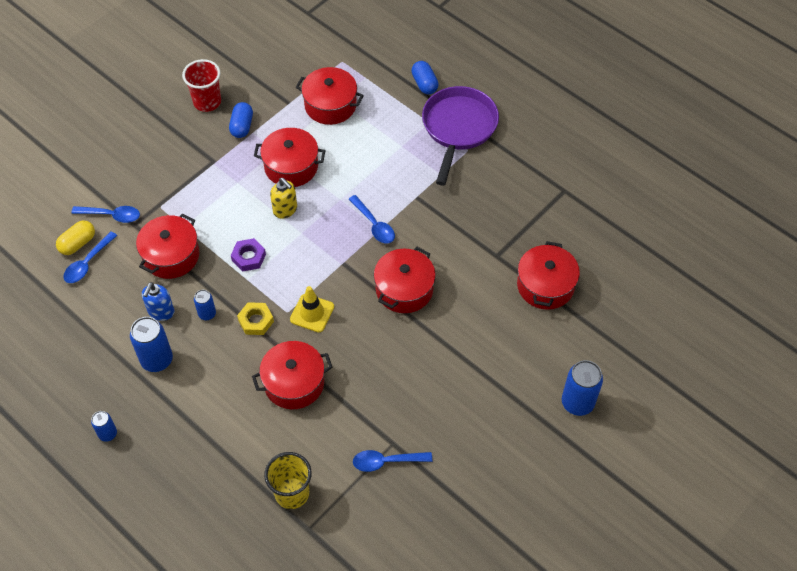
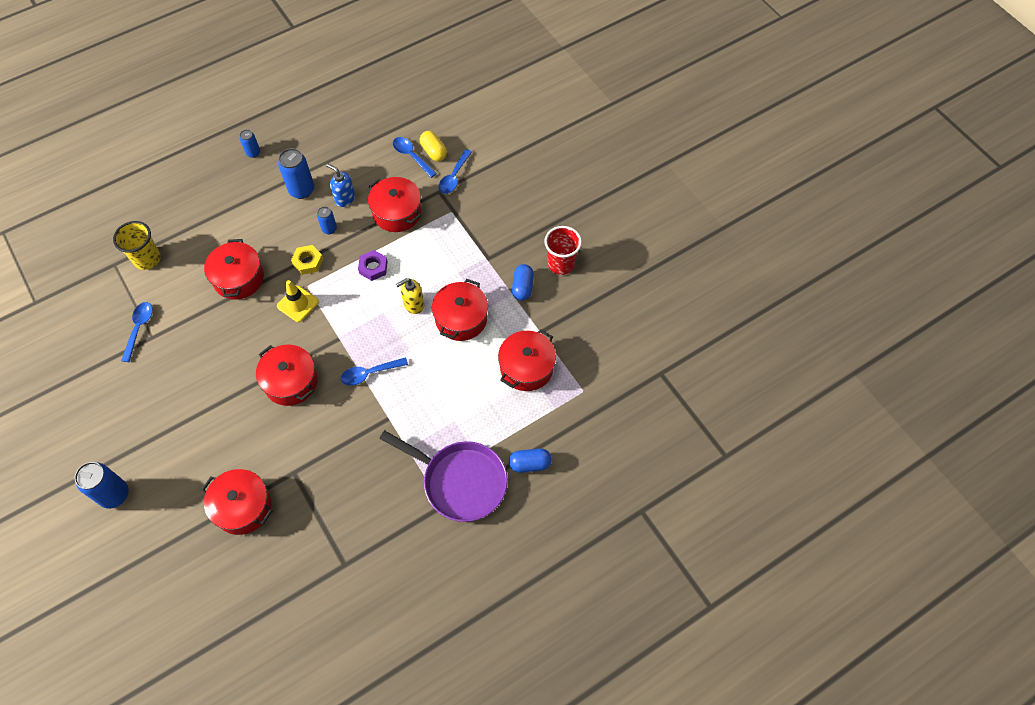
camera: 105 degrees right, 5 degrees up
blue capsule [229,102,253,138] -> blue capsule turned 75 degrees clockwise [512,264,534,301]

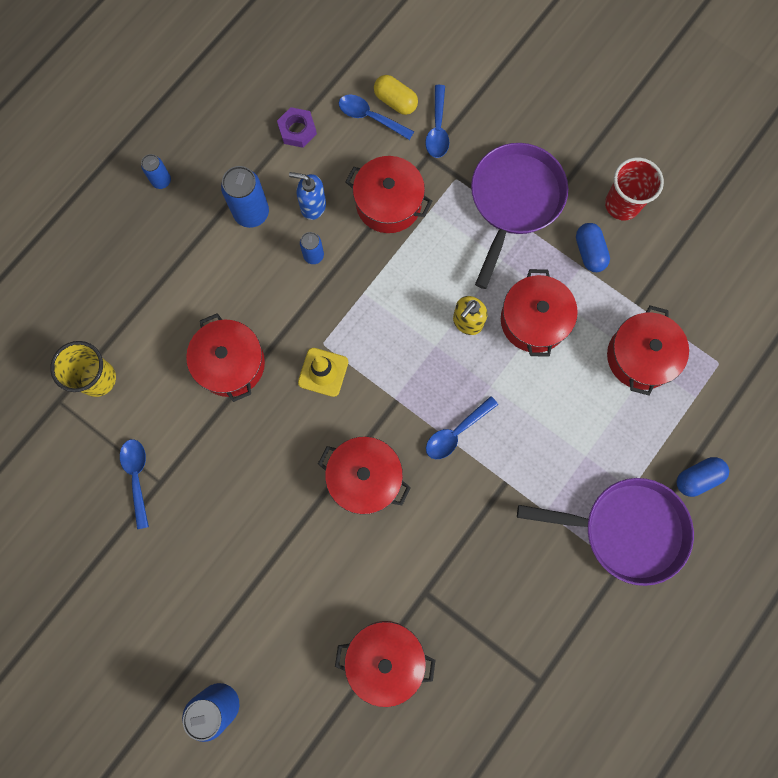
camera: 20 degrees left, 15 degrees up
yellow nut [291,245,323,275] -> none
purple nut [358,250,388,281] -> purple nut moved to [277,107,317,148]
none -> purple pan [471,143,568,289]

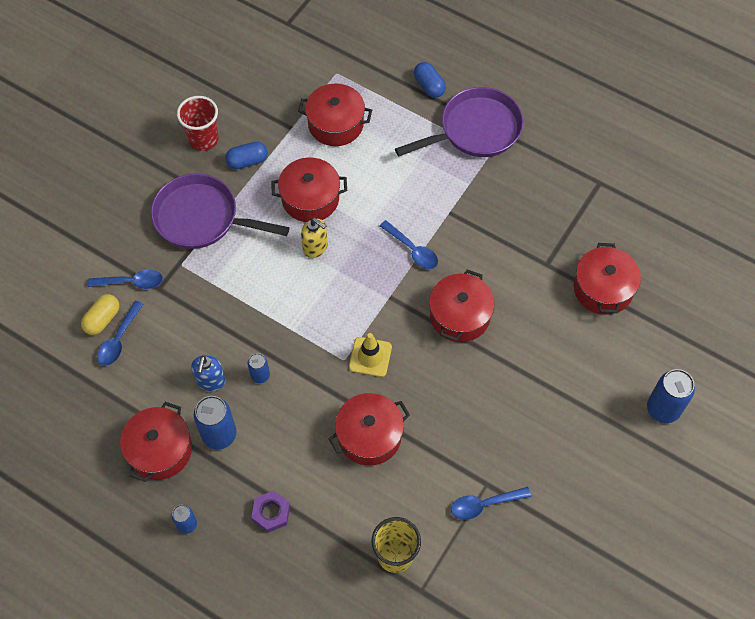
camera: 95 degrees left, 15 degrees down
purple nut [277,107,317,148] -> purple nut moved to [251,491,290,533]
red pot [346,156,432,233] -> red pot moved to [120,402,192,482]
purple pan [517,478,694,586] -> purple pan turned 60 degrees clockwise [395,87,524,157]

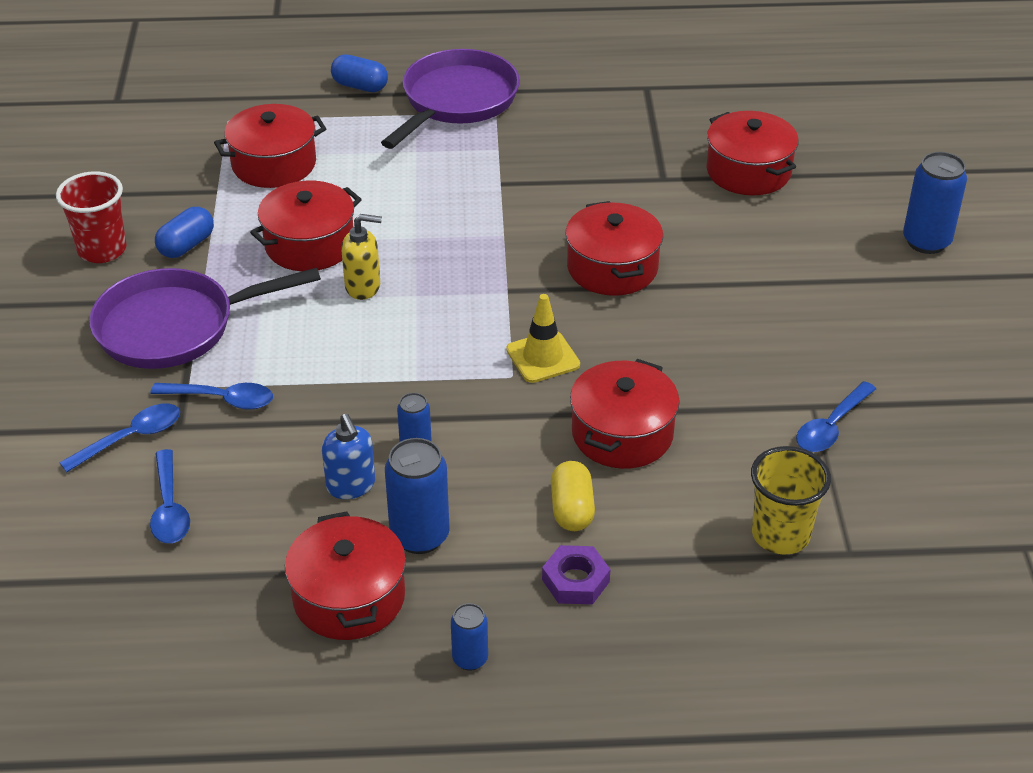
camera: 35 degrees left, 20 degrees down
yellow capsule [81,294,120,335] -> yellow capsule moved to [551,461,595,531]
blue spoon [380,220,438,269] -> blue spoon moved to [150,383,273,410]

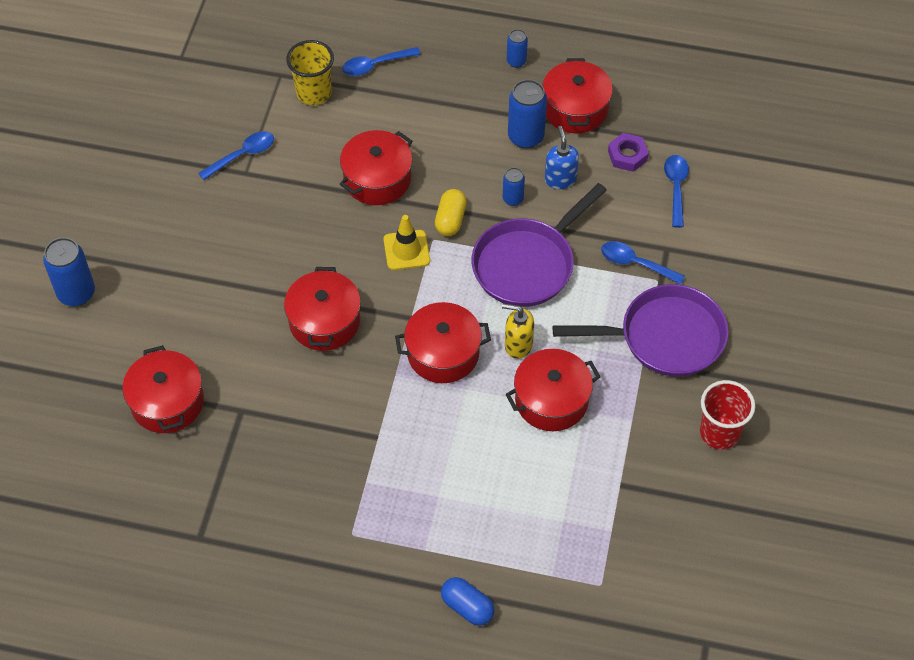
camera: 165 degrees left, 15 degrees up
blue spoon [59,403,180,472] -> blue spoon moved to [342,47,421,76]
blue capsule [155,207,214,258] -> none
red pot [214,104,327,188] -> red pot moved to [395,302,491,383]
purple pan [381,49,520,149] -> purple pan moved to [471,183,607,307]
purple nut [542,545,610,604] -> purple nut moved to [608,133,649,172]
yellow capsule [551,461,595,531] -> yellow capsule moved to [435,189,467,236]

